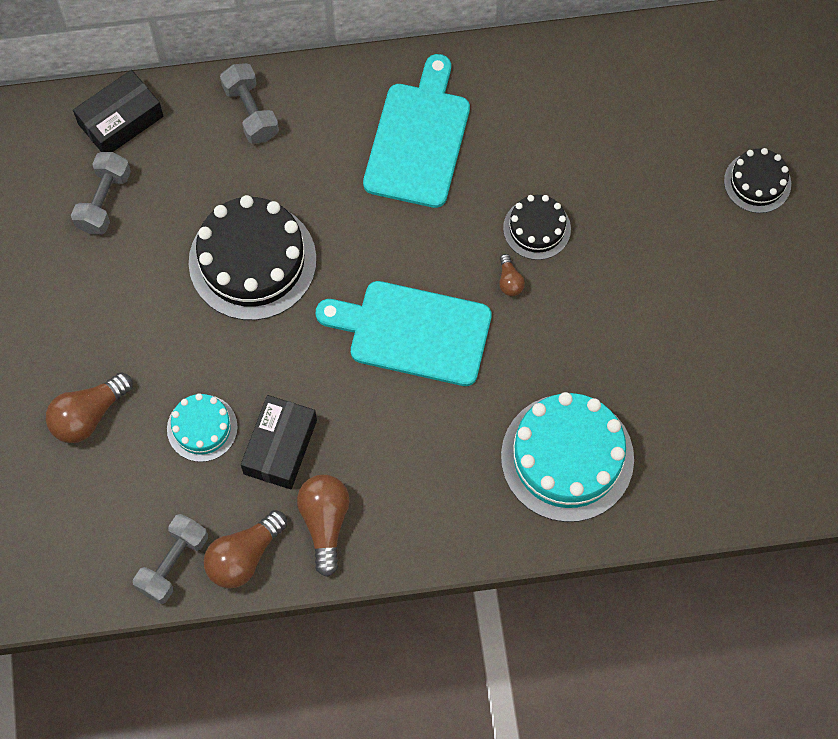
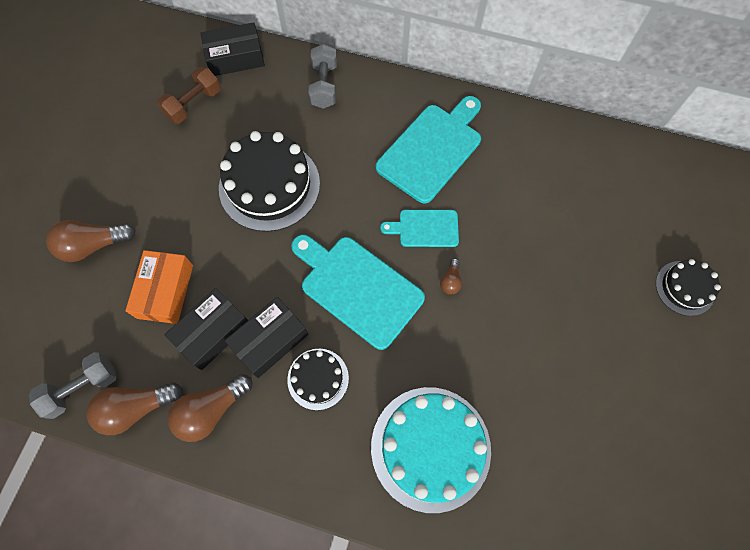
camera: 25 degrees right, 0 degrees up
grey dumbbell [71,152,131,235] -> brown dumbbell [157,67,221,124]
turquoise cake [167,393,238,462] -> orange box [125,250,193,324]
brown light bulb [297,475,350,577] -> brown light bulb turned 150 degrees counterclockwise [168,374,252,442]
black cake [503,195,571,260] -> black cake moved to [287,349,349,410]
none -> black box [225,297,309,378]
none -> turquoise cutting board [380,210,459,247]

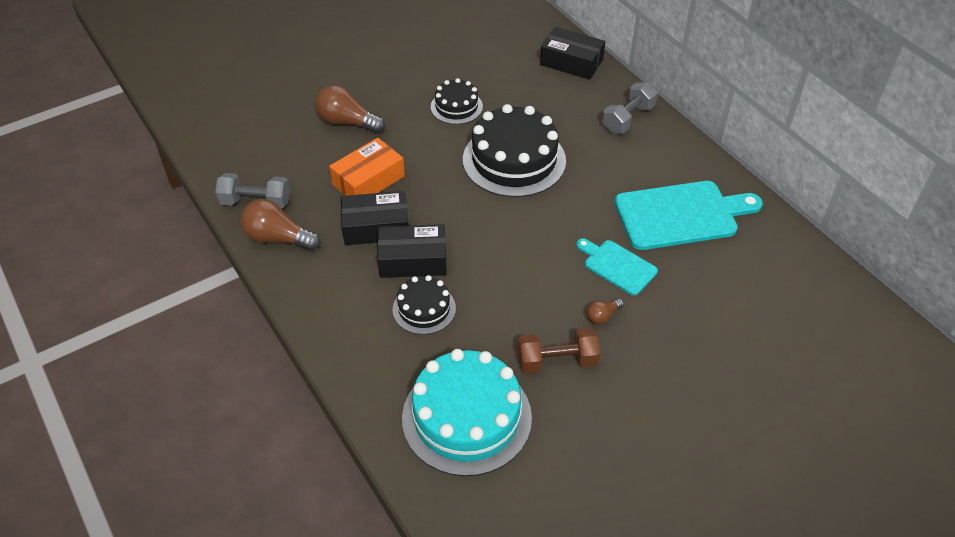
camera: 40 degrees right, 20 degrees down
brown dumbbell [157,67,221,124] -> brown dumbbell moved to [518,328,600,373]
brown light bulb [168,374,252,442] -> none
turquoise cutting board [291,235,425,350] -> none
black cake [656,259,721,316] -> black cake moved to [431,78,483,124]

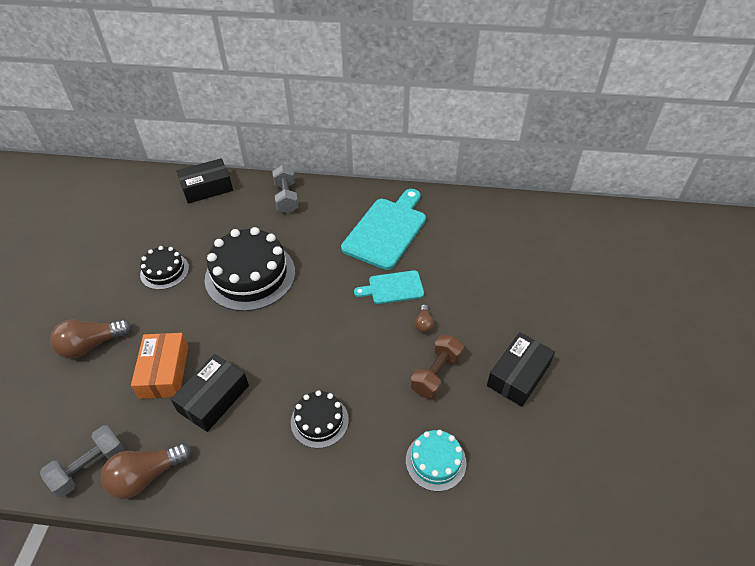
camera: 50 degrees left, 0 degrees up
black box [377,224,447,278] -> black box moved to [487,332,555,407]
turquoise cake [402,349,532,476] -> turquoise cake [406,430,467,492], size x0.53

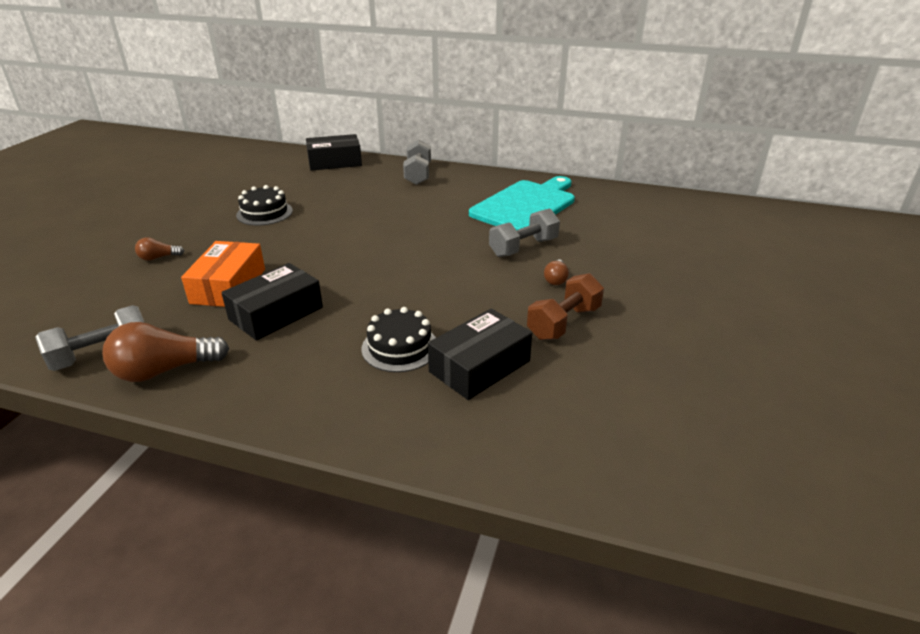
camera: 10 degrees right, 15 degrees down
brown light bulb [50,319,132,359] -> brown light bulb [135,237,184,261], size x0.51
black cake [205,227,295,311] -> none
turquoise cutting board [354,270,424,304] -> grey dumbbell [489,208,560,257]
turquoise cake [406,430,467,492] -> none
black box [487,332,555,407] -> black box moved to [428,308,532,400]

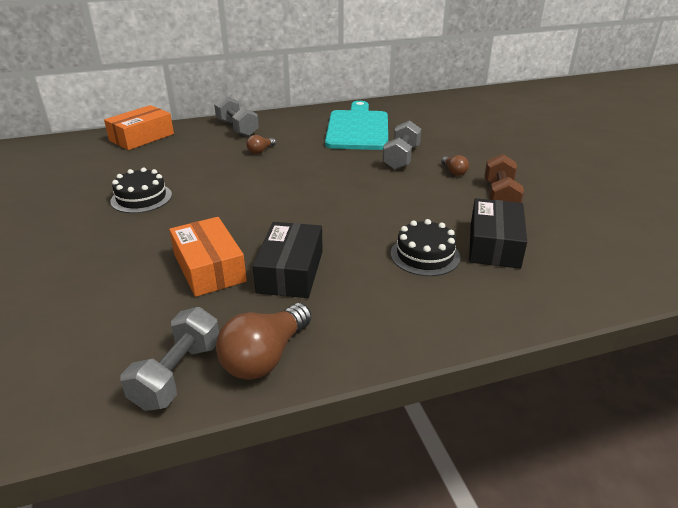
camera: 35 degrees left, 0 degrees up
brown light bulb [135,237,184,261] -> brown light bulb moved to [246,135,276,154]
black box [306,134,362,171] -> orange box [104,105,174,150]

